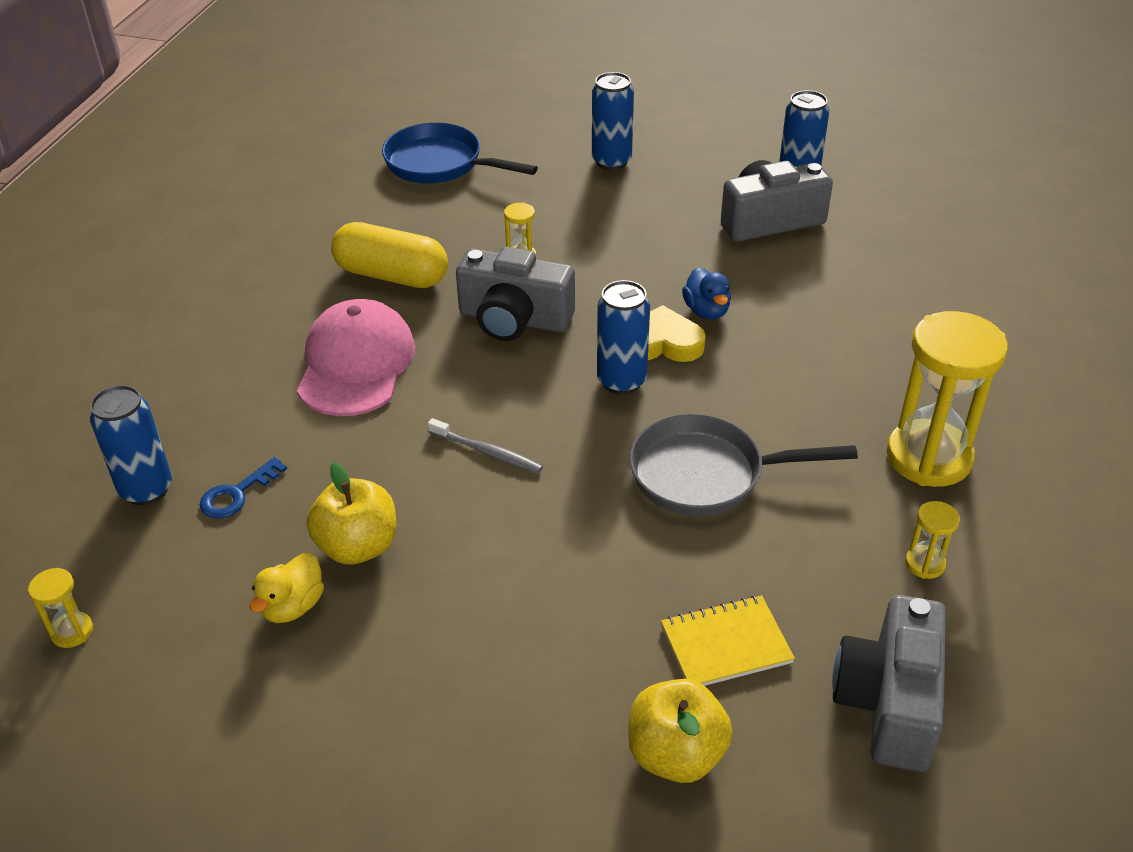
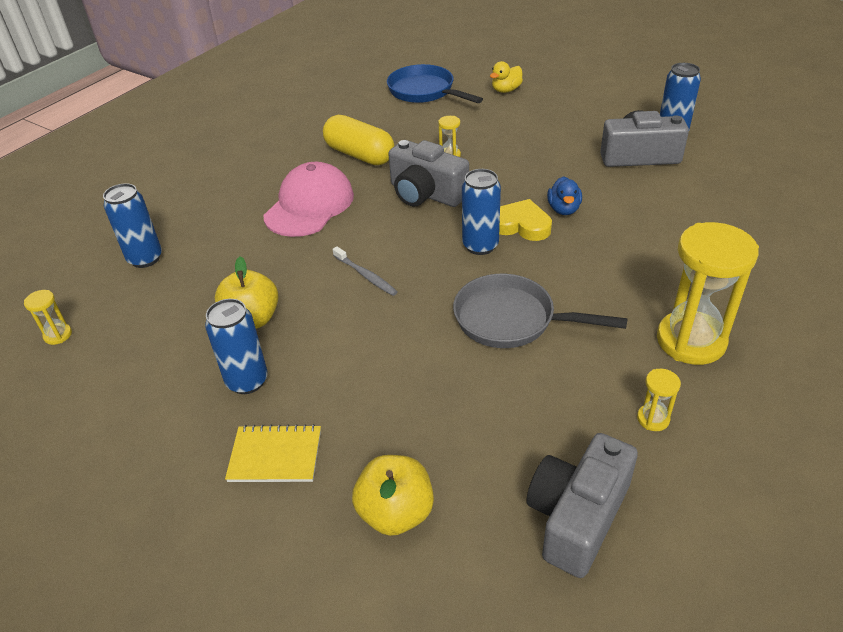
camera: 20 degrees right, 0 degrees up
blue key [200,457,287,519] -> none
yellow duck [250,553,324,623] -> yellow duck moved to [490,61,523,93]
blue can [592,72,634,170] -> blue can moved to [205,299,268,394]
yellow notebook [661,595,795,686] -> yellow notebook moved to [225,424,321,482]

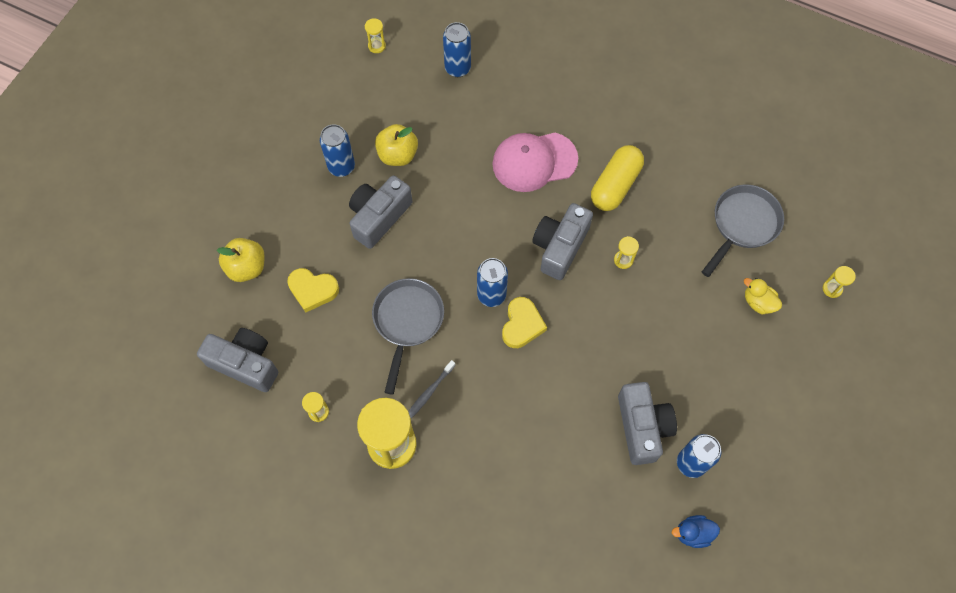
camera: 80 degrees right, 25 degrees up
yellow notebook [225,424,321,482] -> none
pink cap [263,162,354,237] -> pink cap turned 150 degrees clockwise [492,133,578,192]
grey toothbrush [333,246,398,296] -> grey toothbrush moved to [408,360,456,418]
blue pan [387,64,483,103] -> grey pan [702,184,784,277]
blue duck [547,176,582,215] -> blue duck moved to [672,515,720,548]
none -> yellow heart [287,268,339,313]
none -> grey camera [349,175,412,249]
none -> yellow hourglass [823,266,855,298]

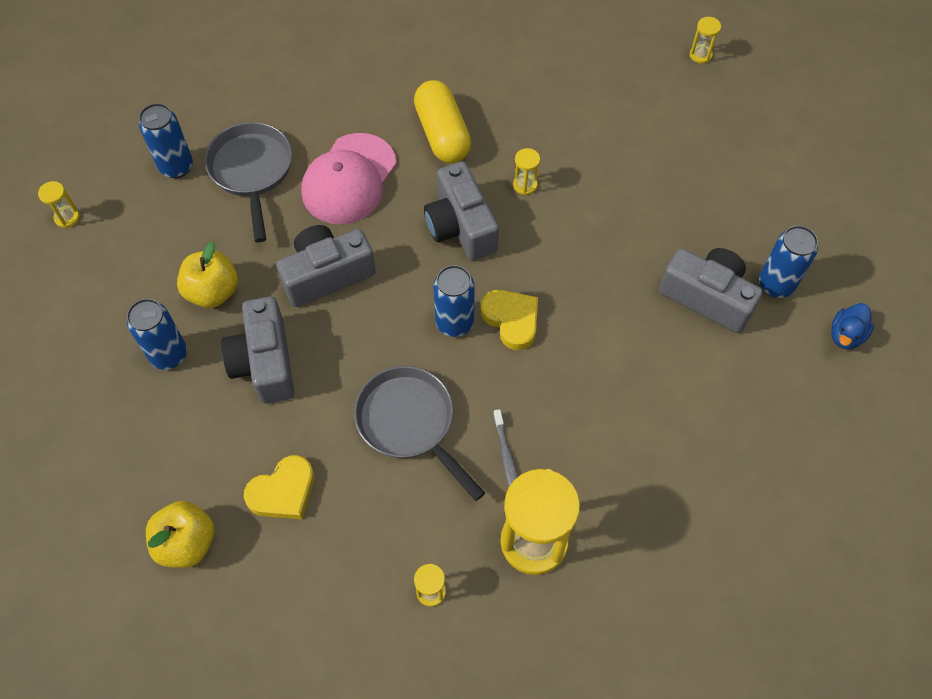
camera: 50 degrees left, 5 degrees down
grey camera [197,328,278,392] -> grey camera moved to [276,225,376,307]
grey pan [702,184,784,277] -> grey pan moved to [205,122,292,242]
yellow duck [744,278,782,314] -> none

